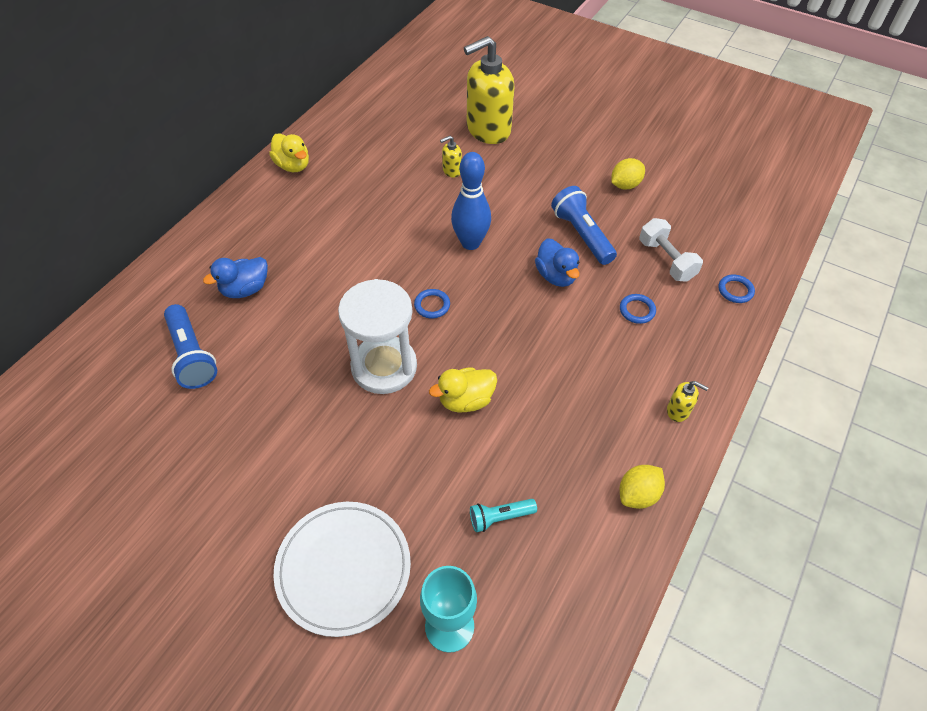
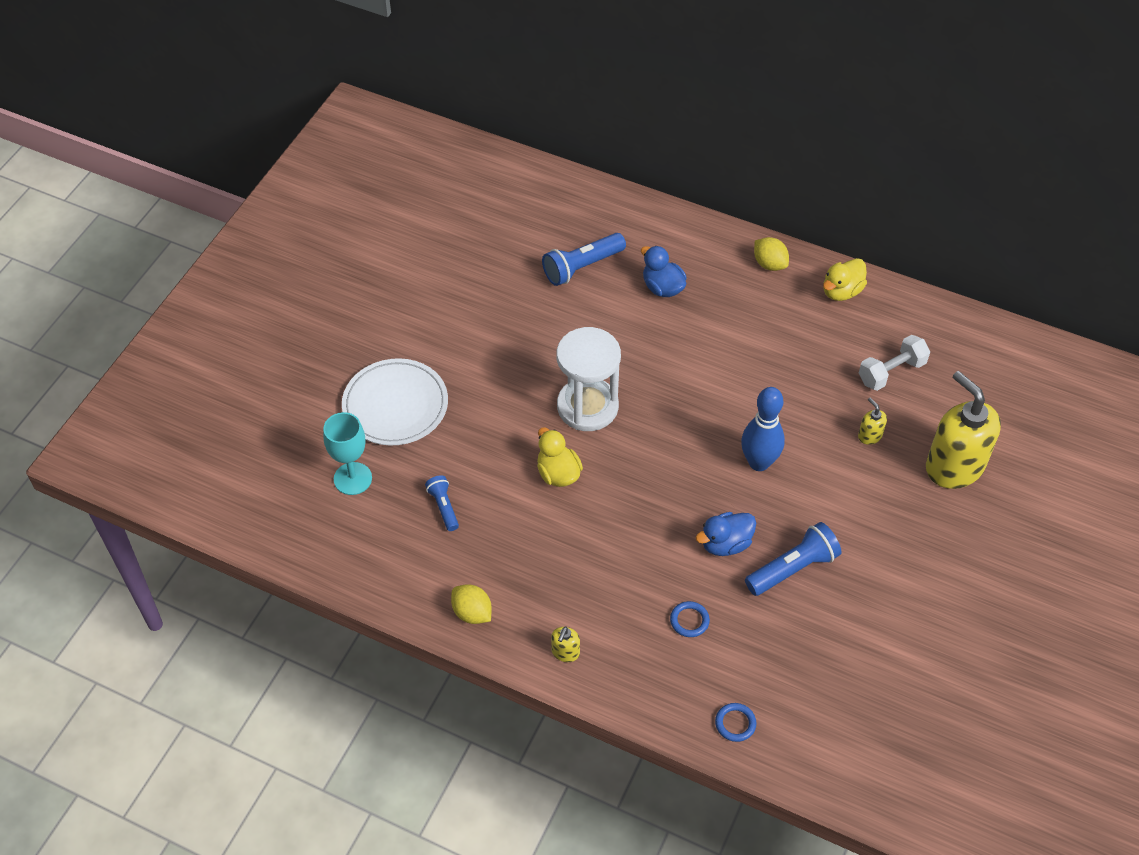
camera: 85 degrees right, 0 degrees up
blue ring [414,289,450,318] -> none
turquoise flashlight [470,499,537,532] -> blue flashlight [425,475,459,531]
yellow lemon [611,158,645,190] -> yellow lemon moved to [754,237,789,271]
white dumbbell [639,218,703,282] -> white dumbbell moved to [859,335,930,391]

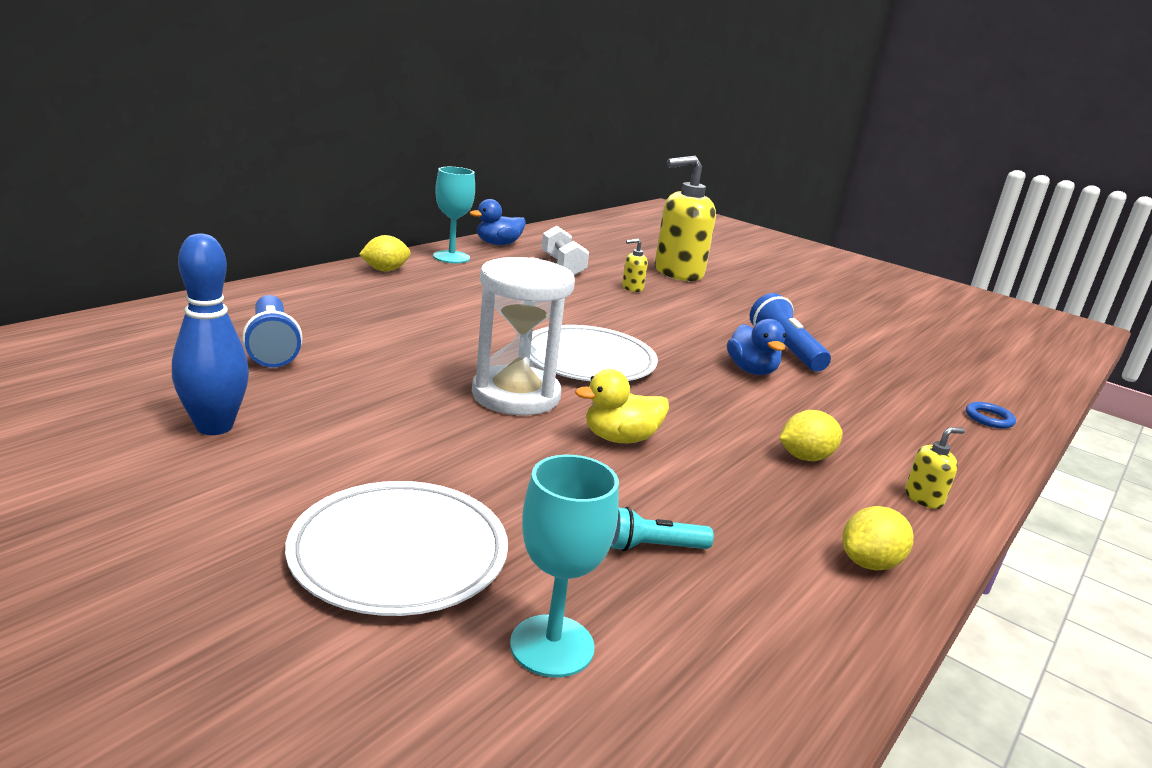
camera: 80 degrees left, 30 degrees down
blue flashlight [425,475,459,531] -> turquoise flashlight [611,507,714,551]
yellow soap dispenser [551,627,580,662] -> yellow soap dispenser turned 60 degrees counterclockwise [905,427,965,509]
blue duck [641,246,687,297] -> blue duck moved to [470,199,526,245]
blue ring [670,601,710,637] -> none
blue bowling pin [741,387,785,471] -> blue bowling pin moved to [172,234,249,435]
yellow duck [823,258,867,301] -> turquoise goblet [433,167,475,263]
none -> white plate [531,325,658,381]
none -> yellow lemon [780,410,843,461]

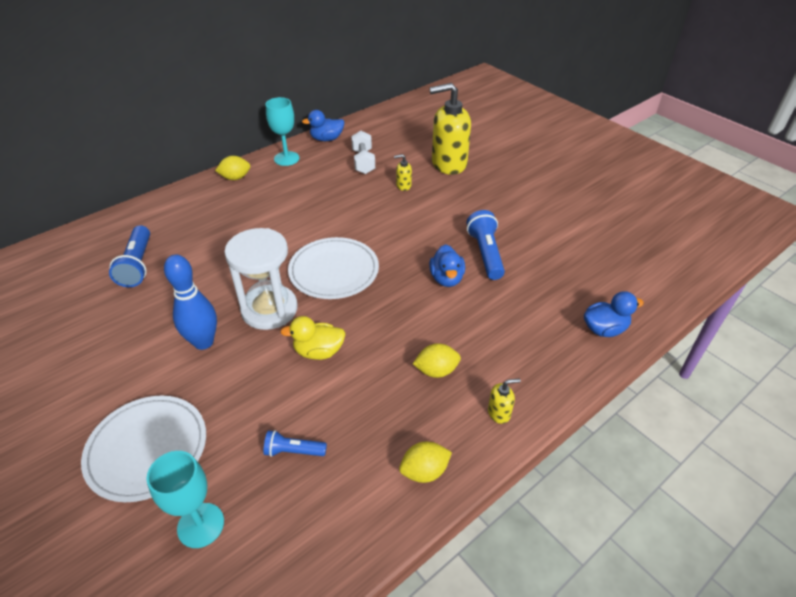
camera: 15 degrees right, 20 degrees up
blue bowling pin [172,234,249,435] -> blue bowling pin moved to [164,255,217,350]
turquoise flashlight [611,507,714,551] -> blue flashlight [263,430,327,457]
blue ring [966,402,1016,429] -> blue duck [584,291,644,337]

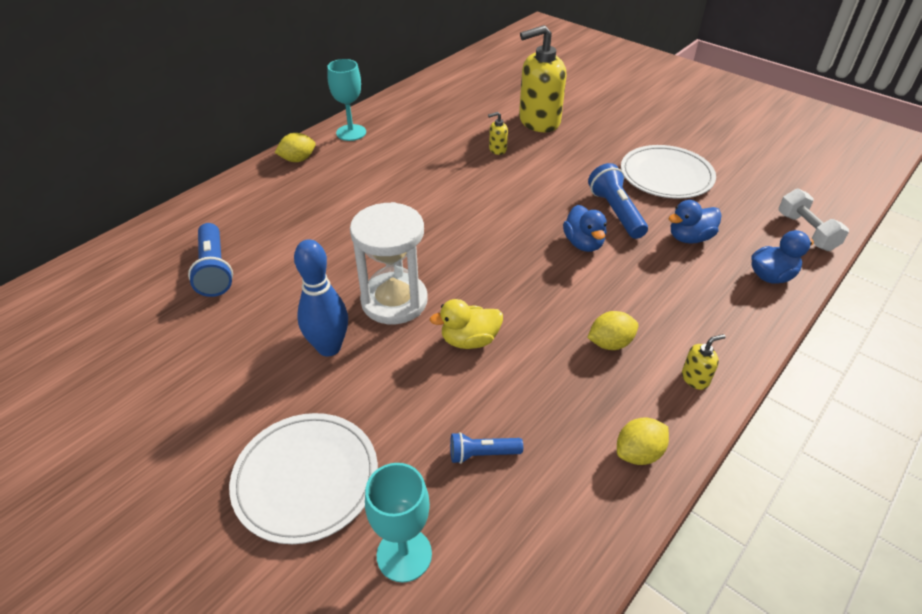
camera: 10 degrees left, 0 degrees up
white plate [288,237,379,299] -> white plate moved to [621,145,716,199]
blue duck [302,110,344,141] -> blue duck moved to [668,200,722,244]
white dumbbell [351,131,375,174] -> white dumbbell moved to [779,188,849,251]

